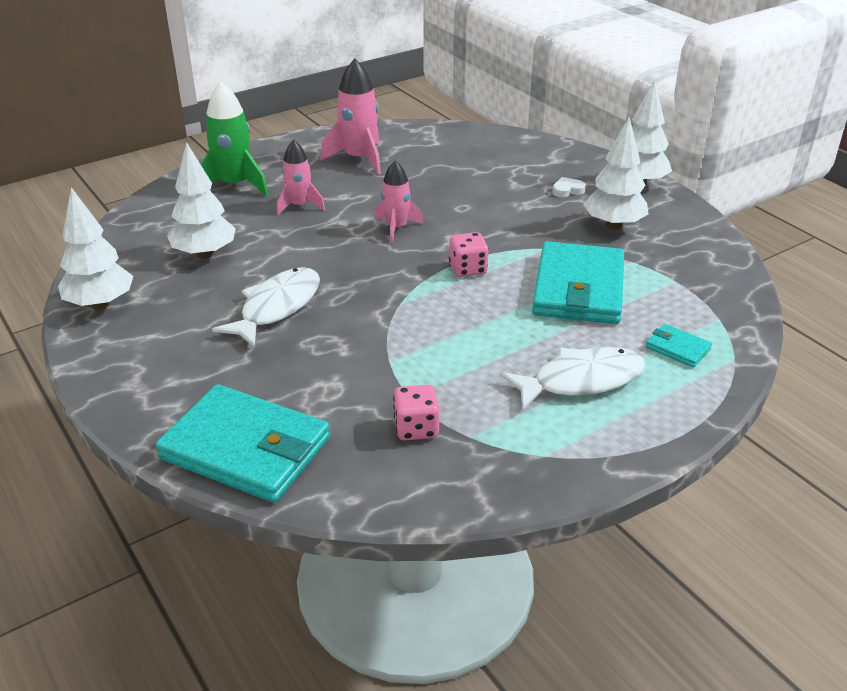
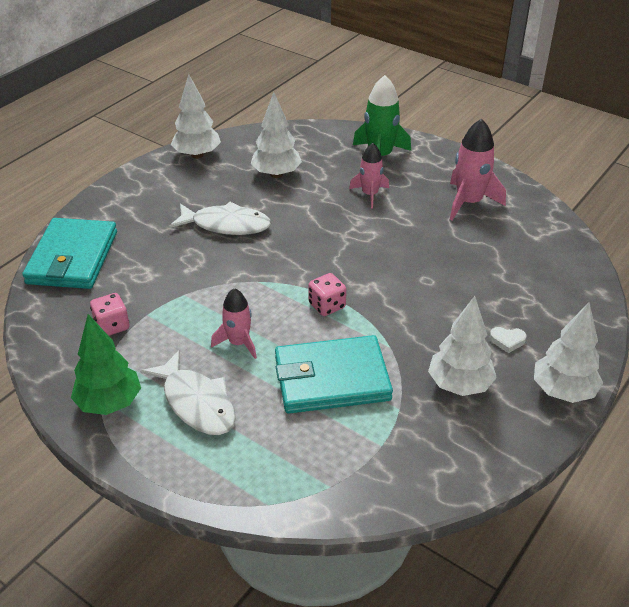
camera: 70 degrees right, 5 degrees up
pink rocket [375,161,423,243] -> pink rocket moved to [211,288,257,359]
white heart [552,177,586,197] -> white heart turned 135 degrees clockwise [489,327,527,353]
turquoise wallet [646,324,712,368] -> none
none -> green tree [71,314,141,415]

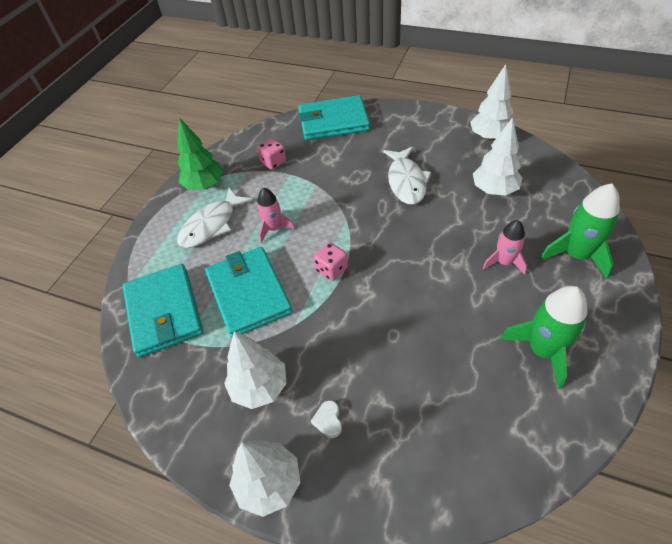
camera: 80 degrees right, 10 degrees up
pink rocket [450,119,506,220] -> green rocket [500,285,587,389]
none -> turquoise wallet [123,264,203,357]

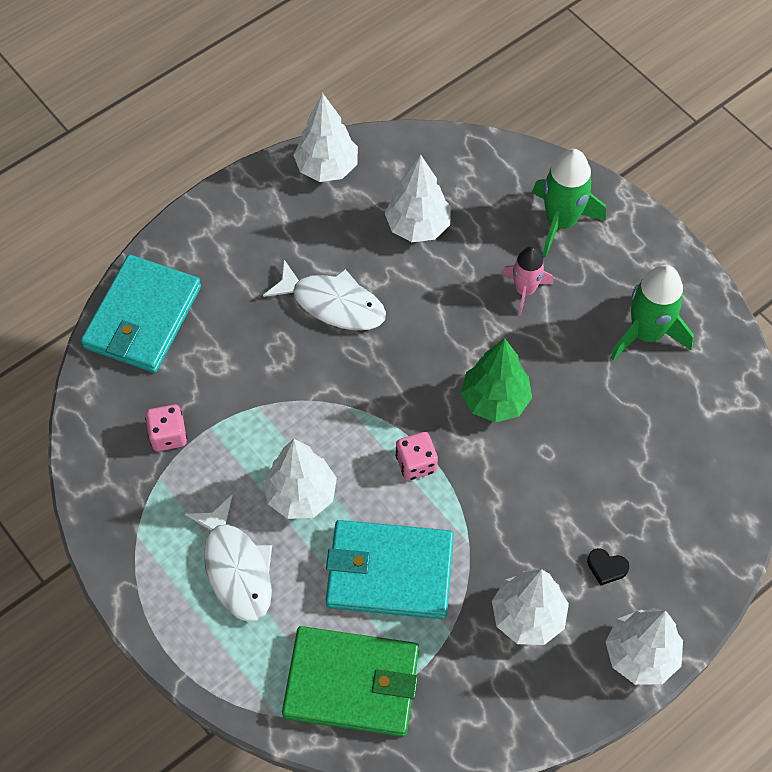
camera: 65 degrees left, 10 degrees up
turquoise wallet [123,264,203,357] -> green wallet [282,626,419,737]
green tree [178,118,224,190] -> green tree moved to [461,338,532,423]
pink rocket [257,188,295,243] -> white tree [263,439,337,519]
white heart [311,400,342,438] -> black heart [587,548,629,586]

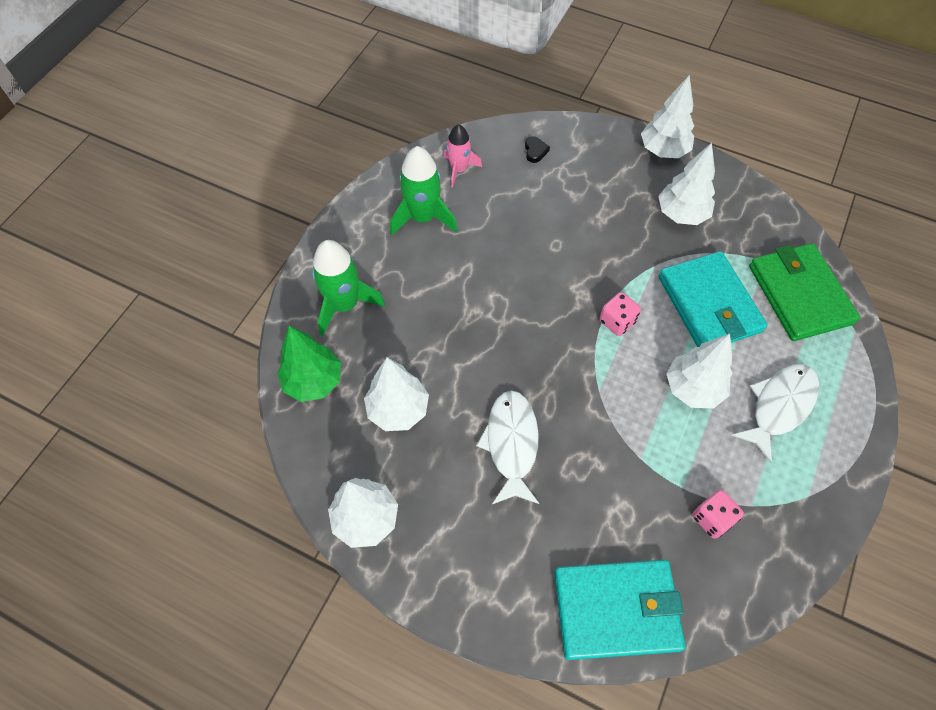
camera: 115 degrees left, 0 degrees up
green tree [461,338,532,423] -> green tree moved to [278,326,341,402]
pink rocket [502,247,553,316] -> pink rocket moved to [443,124,482,187]
black heart [587,548,629,586] -> black heart moved to [525,136,550,163]

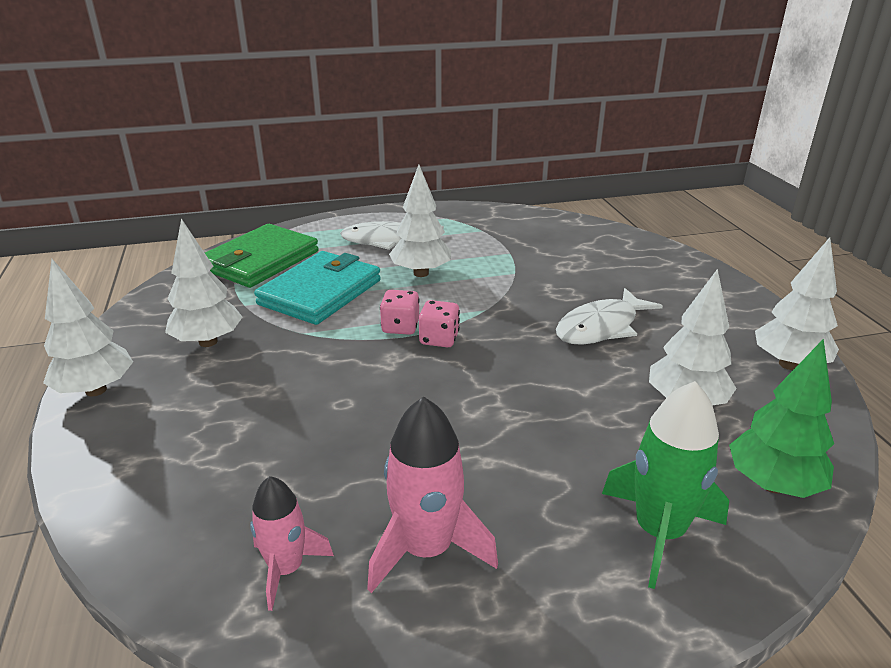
camera: 130 degrees left, 30 degrees down
green rocket [390,146,457,235] -> pink rocket [367,397,498,593]
black heart [525,136,550,163] -> none
turquoise wallet [554,560,685,660] -> none
pink dice [692,490,744,539] -> pink dice moved to [419,300,460,348]

